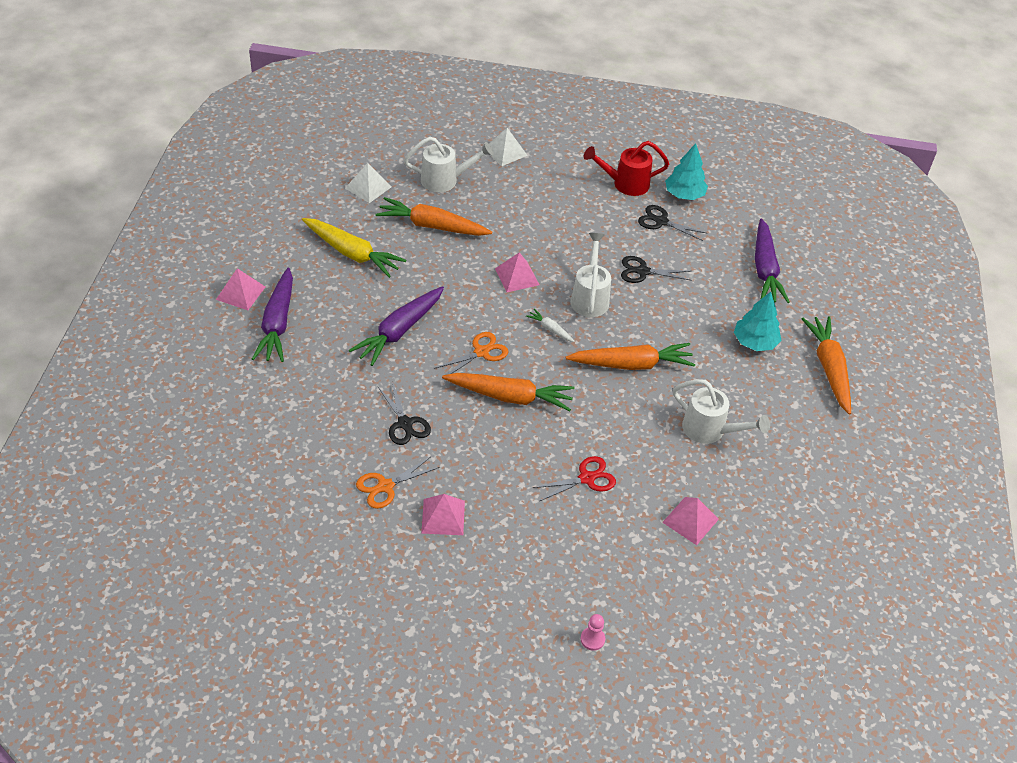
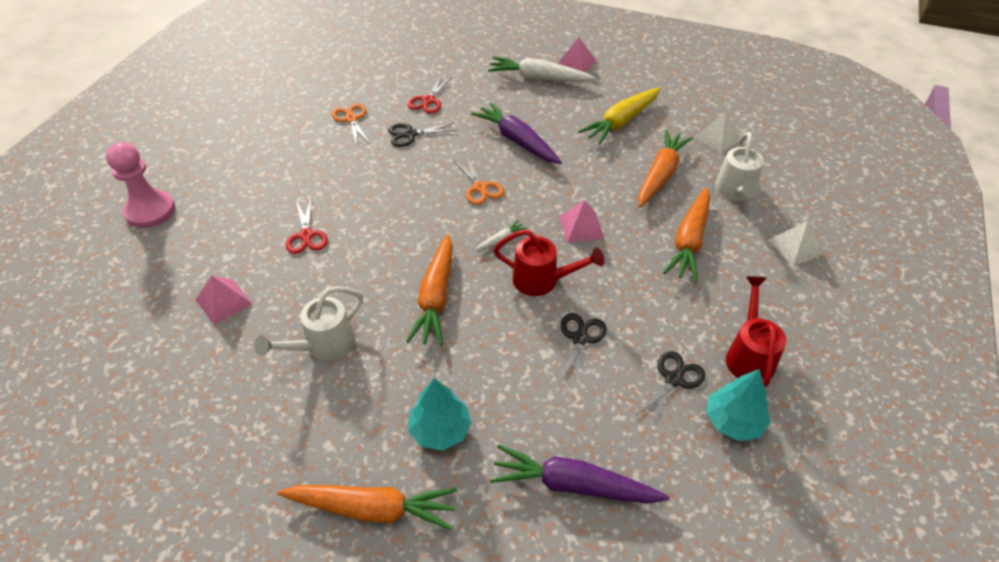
camera: 105 degrees right, 0 degrees up
purple carrot [252,267,293,362] -> white carrot [488,56,595,82]
pink pyramid [421,494,465,535] -> none
orange carrot [442,373,575,411] -> orange carrot moved to [663,187,710,282]
white watering can [570,233,611,317] -> red watering can [494,229,605,296]
pink pawn [581,614,605,651] -> pink pawn [106,142,175,228], size x2.31
none -> red scissors [408,75,452,114]

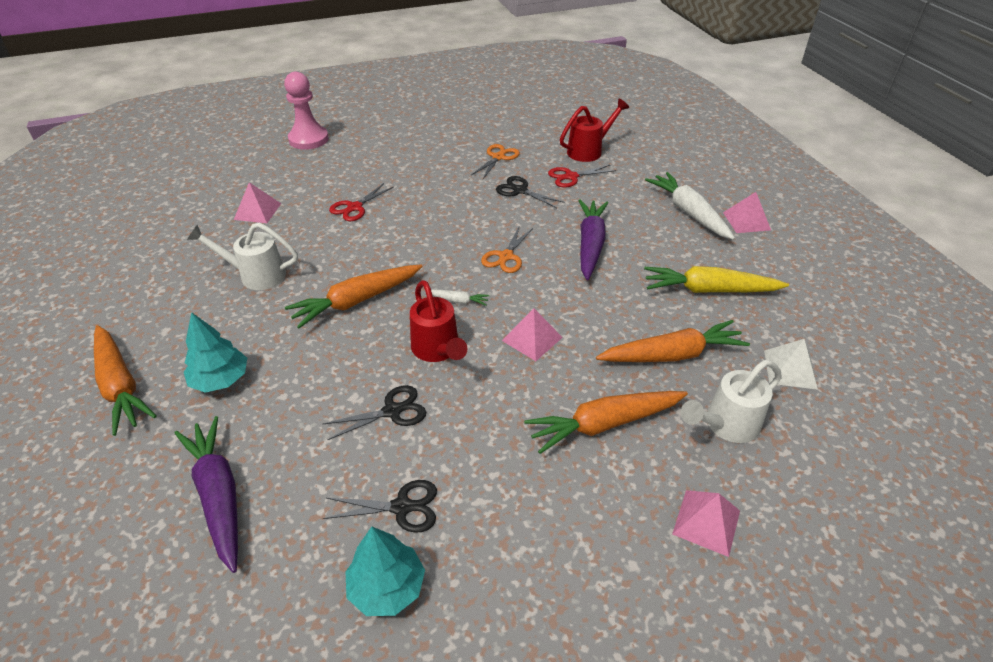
camera: 50 degrees right, 5 degrees down
red watering can [726,276,786,387] -> red watering can moved to [560,99,629,162]
white pyramid [768,221,824,266] -> pink pyramid [672,490,740,557]

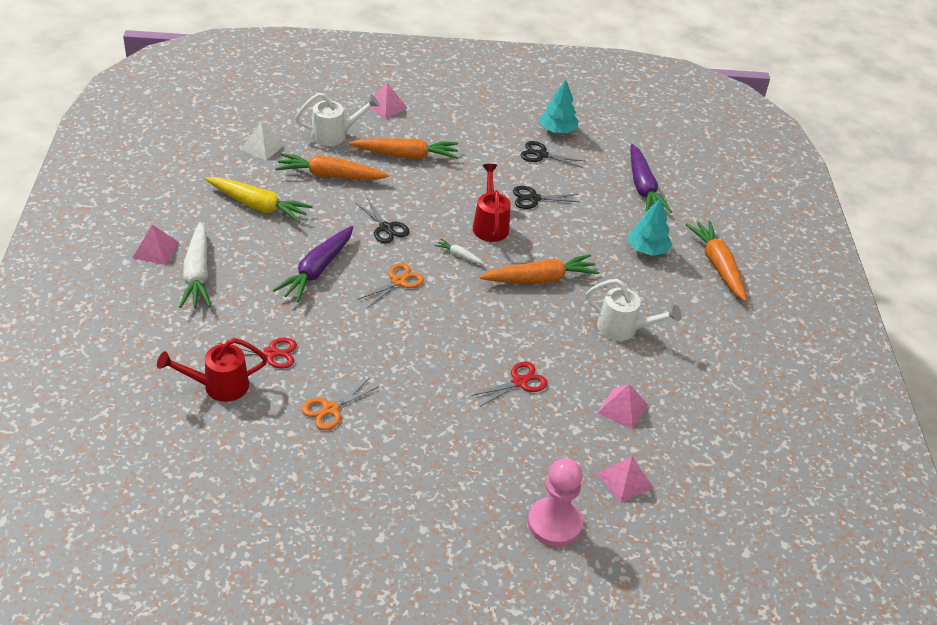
camera: 165 degrees left, 0 degrees up
black scissors [496,176,564,208] -> black scissors moved to [356,198,409,243]
pink pyramid [502,309,563,361] -> pink pyramid moved to [597,456,653,503]

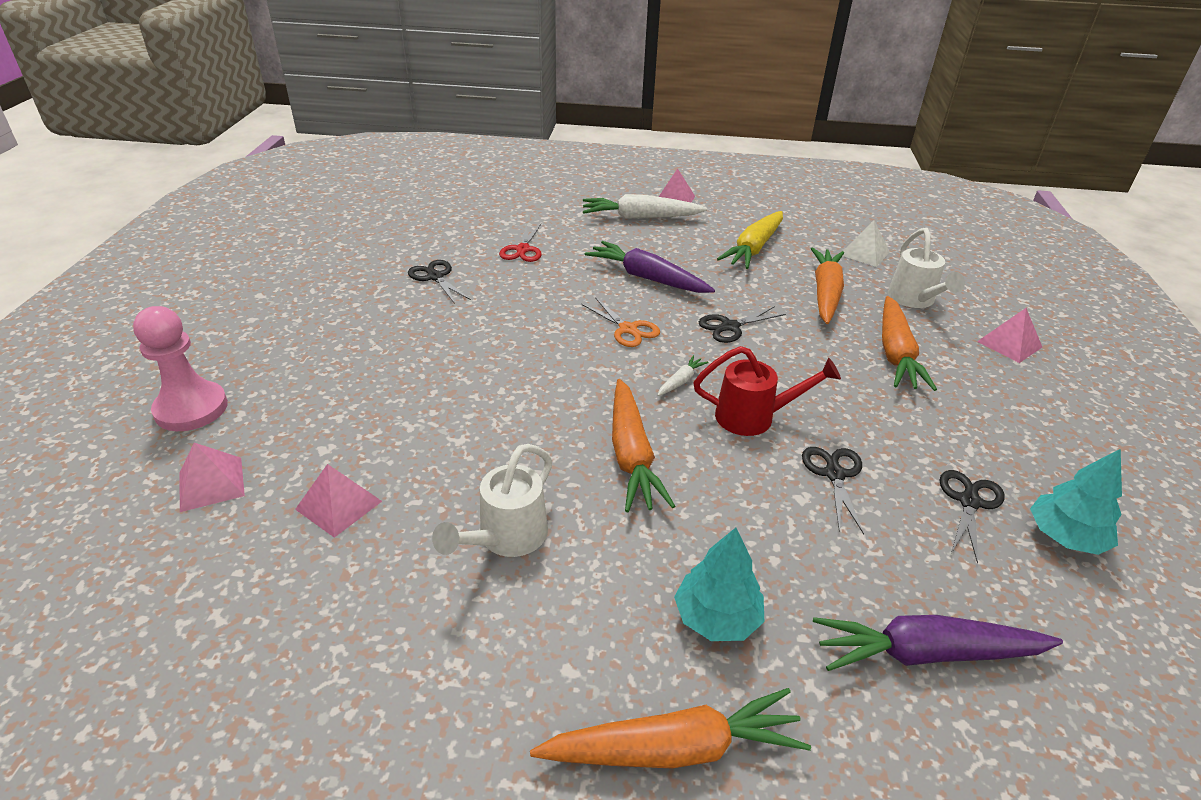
camera: 100 degrees right, 5 degrees down
red watering can [157,338,267,402] -> none
orange scissors [302,378,378,430] -> black scissors [408,260,471,304]
red scissors [471,362,548,407] -> none

